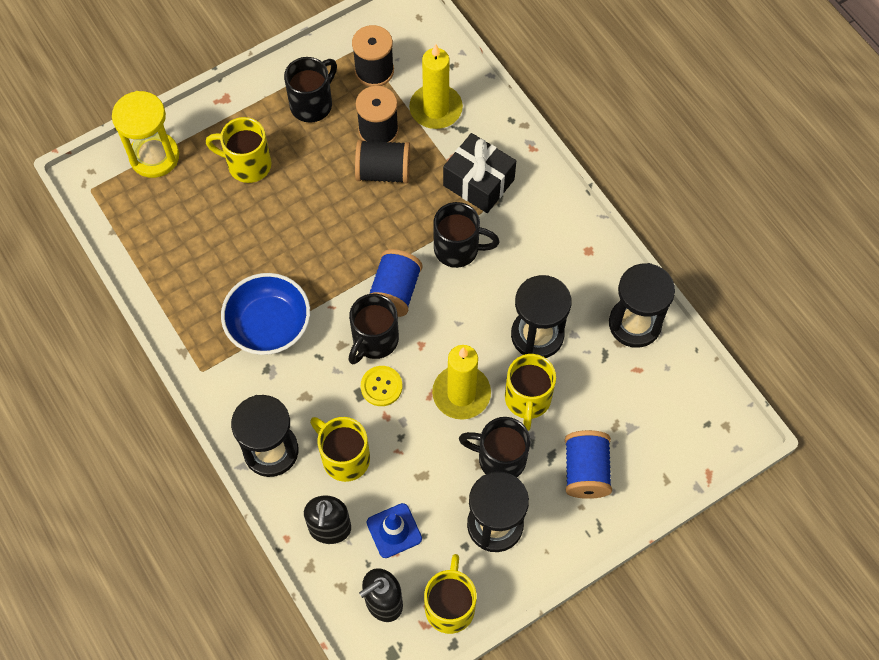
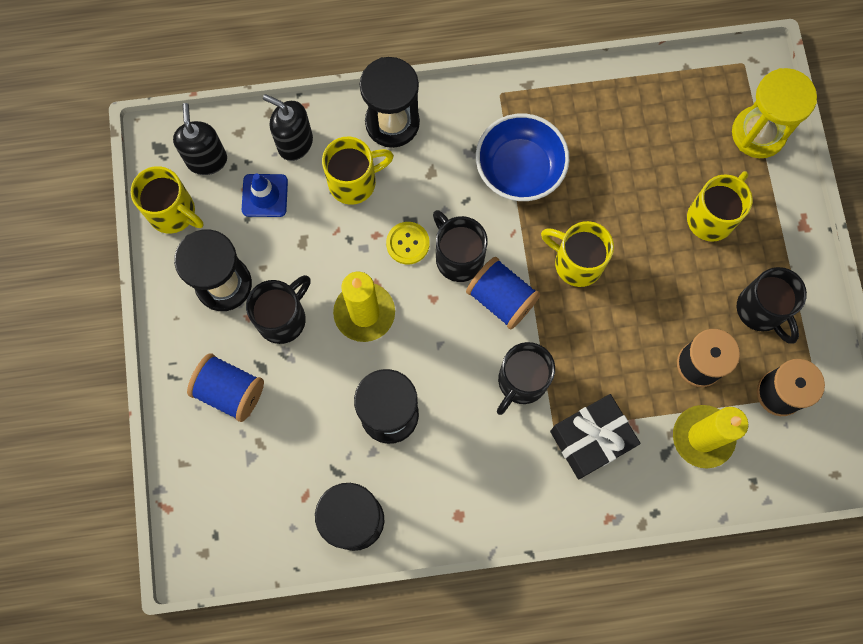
camera: 115 degrees right, 10 degrees up
black spool [355,140,410,184] -> none
yellow mug [505,354,556,431] -> yellow mug moved to [541,221,614,287]

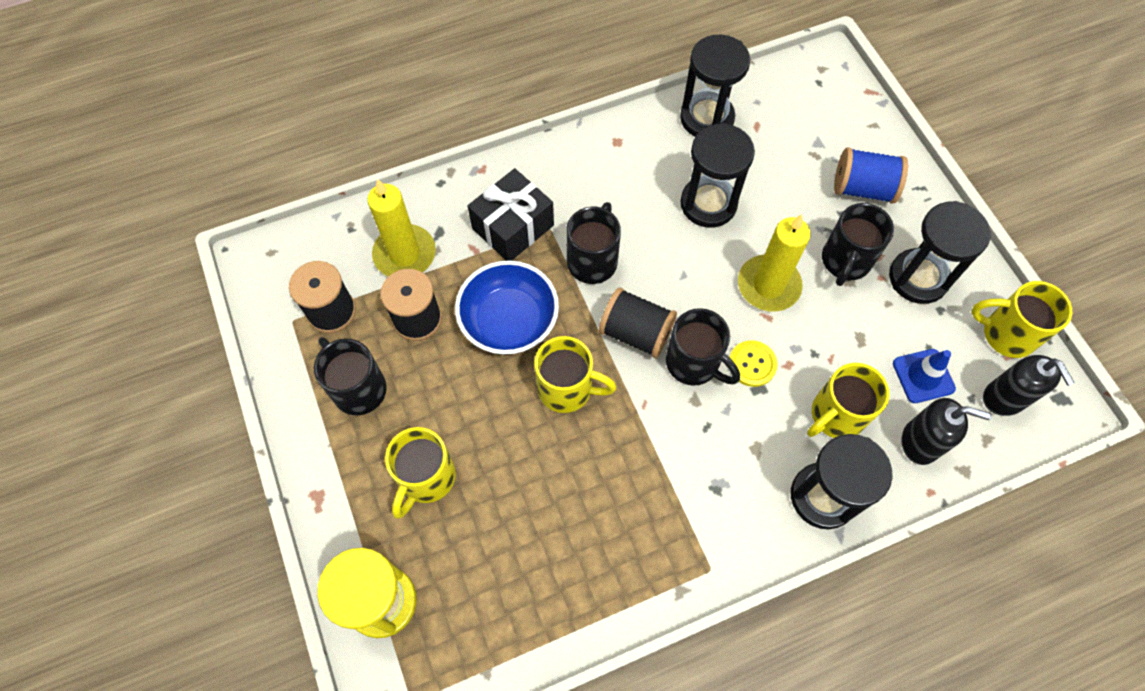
camera: 165 degrees right, 10 degrees down
blue spool [466,257,541,329] -> black spool [599,287,677,358]
blue bowl [476,114,569,201] -> blue bowl moved to [455,260,559,355]

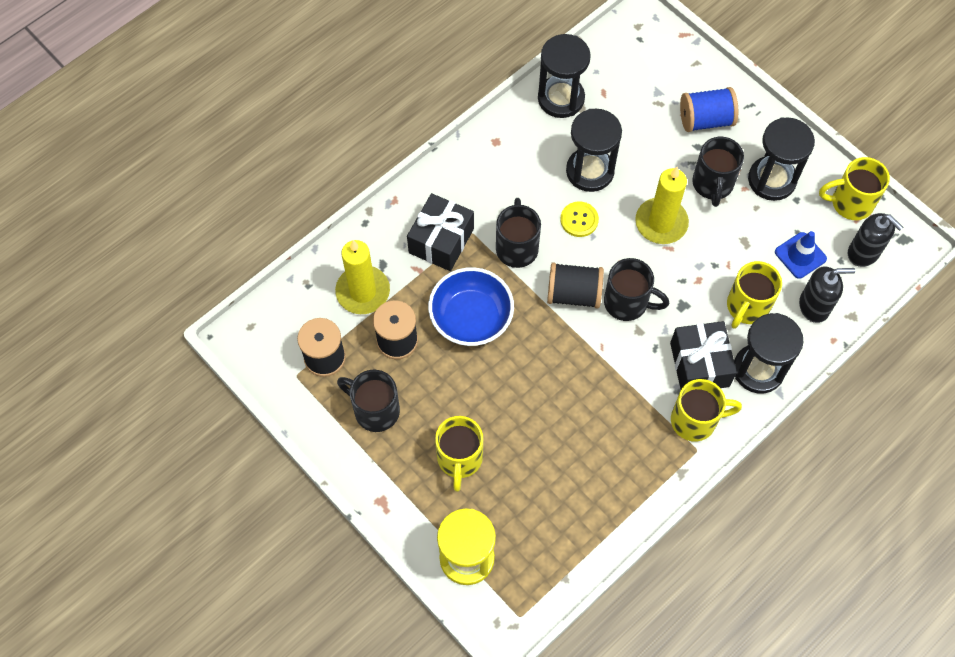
camera: 20 degrees left, 0 degrees up
yellow mug [534,336,617,413] -> yellow mug moved to [671,379,742,442]
yellow button [729,340,777,387] -> yellow button moved to [560,201,599,237]
none -> black gift [670,321,737,389]

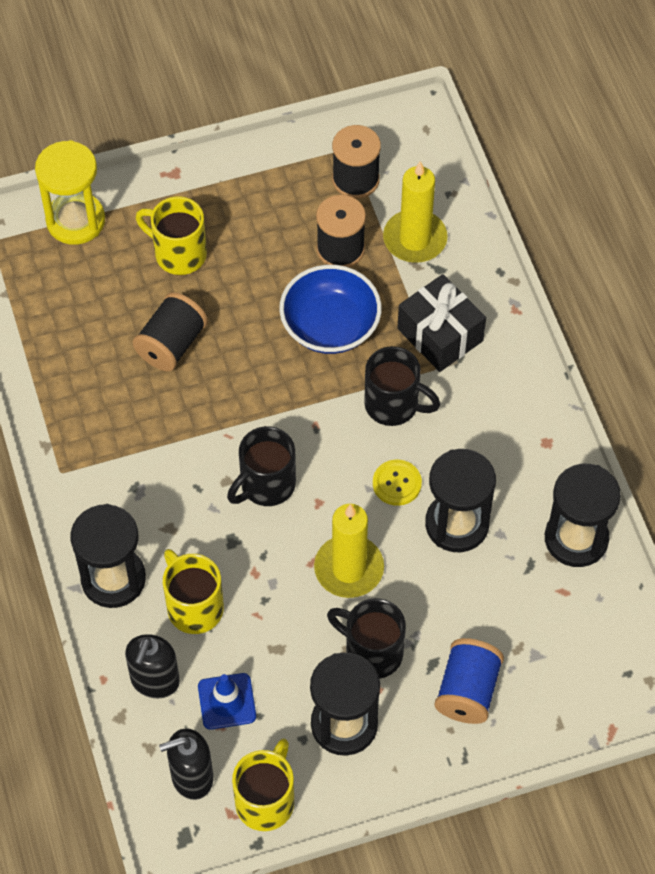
camera: 115 degrees right, 5 degrees down
black mug [337,370,400,432] -> none
black spool [547,262,604,309] -> black spool moved to [132,292,208,371]
black gift [670,321,737,389] -> none
yellow mug [671,379,742,442] -> none

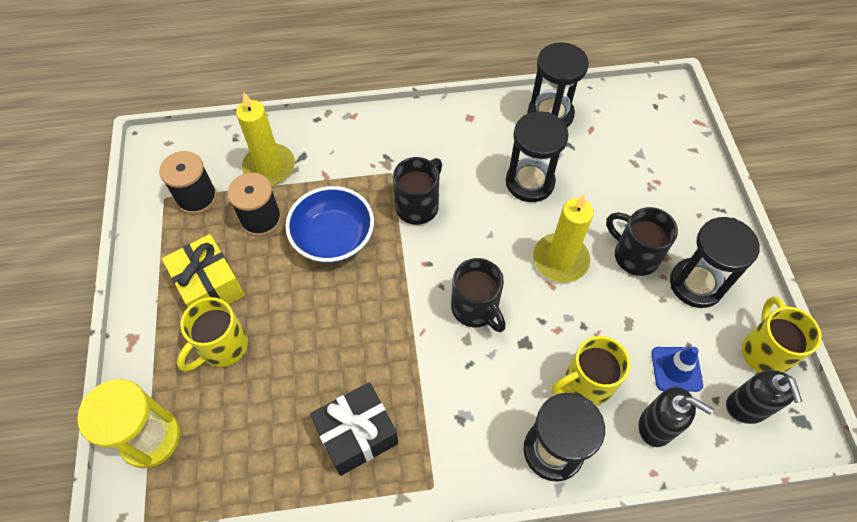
camera: 80 degrees left, 0 degrees up
black spool [132,292,208,371] -> none
yellow mug [232,739,294,831] -> yellow mug turned 60 degrees clockwise [742,296,822,373]
black mug [327,598,406,679] -> black mug turned 90 degrees clockwise [606,207,678,276]
yellow button [373,460,422,506] -> none
black gift [397,274,486,372] -> black gift moved to [310,382,398,476]
blue spool [434,638,504,724] -> none
none -> yellow gift [162,234,245,307]

